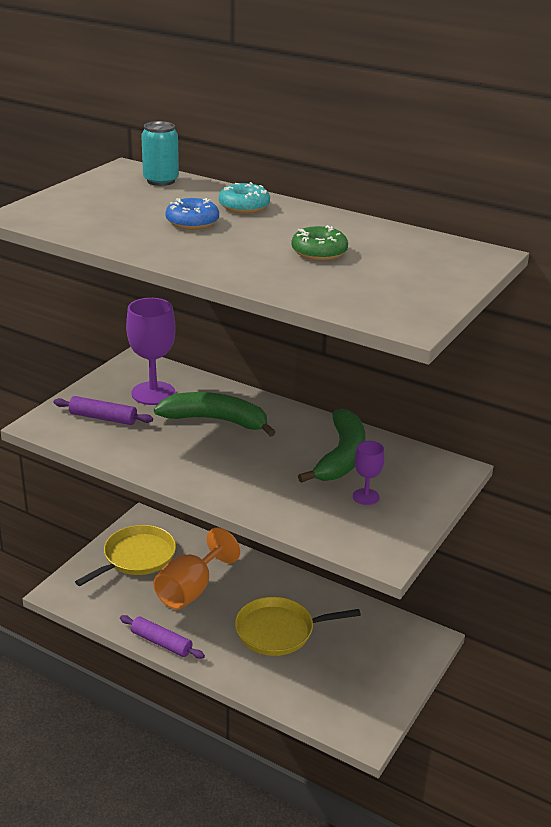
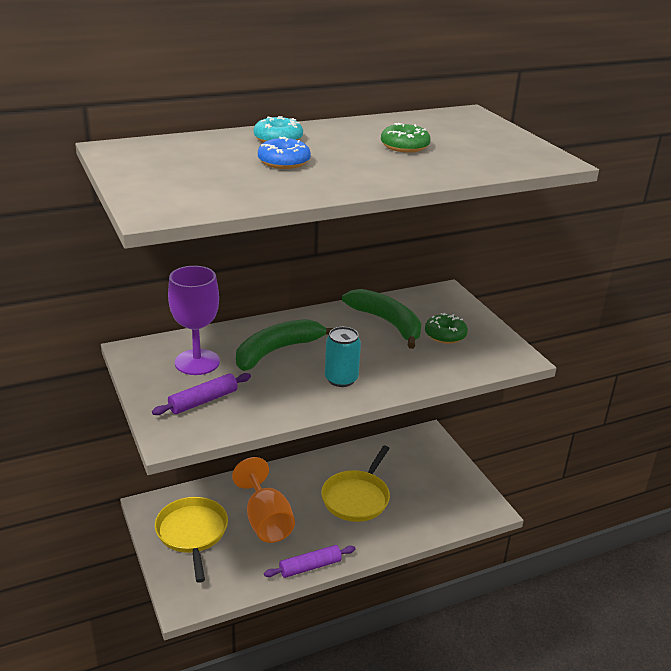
camera: 55 degrees left, 0 degrees up
turquoise can [141,121,179,186] -> turquoise can moved to [325,327,361,387]
purple goblet [353,441,385,505] -> green donut [425,313,468,344]

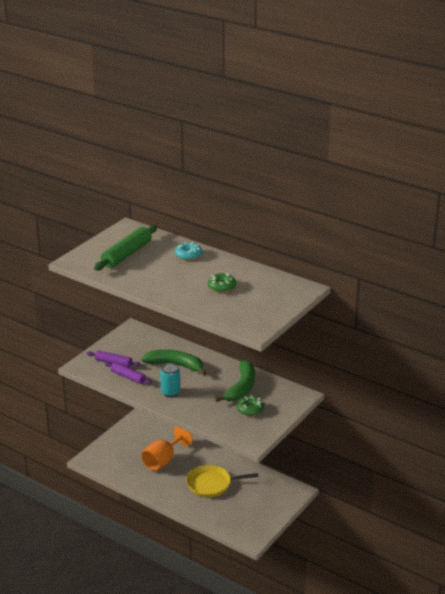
camera: 60 degrees right, 0 degrees up
yellow pan [155,497,228,583] -> none
purple goblet [168,266,220,375] -> none
blue donut [258,137,311,169] -> none
purple rolling pin [264,545,356,578] -> purple rolling pin moved to [105,362,152,384]
none -> green rolling pin [94,225,157,271]

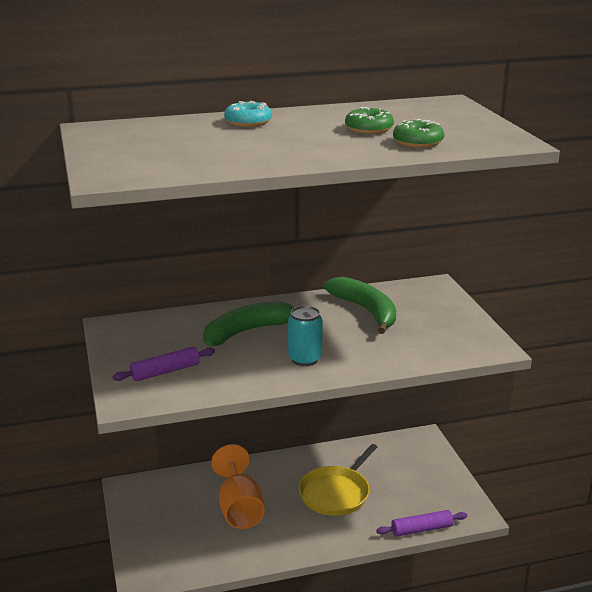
camera: 50 degrees left, 5 degrees down
green rolling pin [94,225,157,271] -> none
purple rolling pin [105,362,152,384] -> purple rolling pin moved to [376,510,467,537]
green donut [237,396,264,416] -> green donut moved to [393,119,444,148]

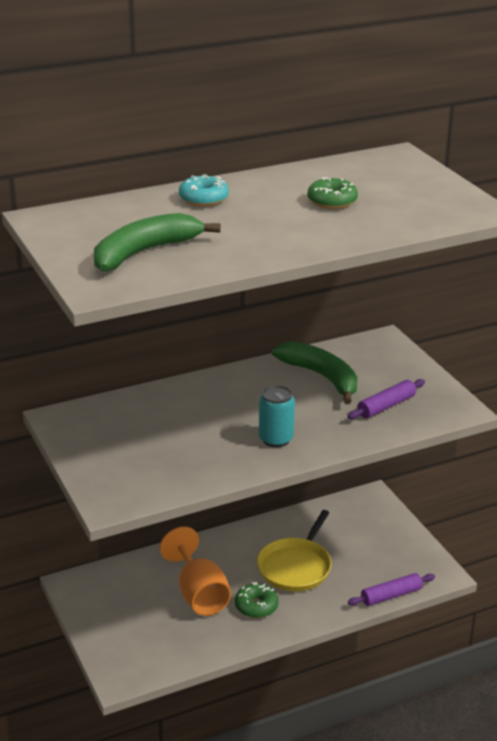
camera: 10 degrees left, 5 degrees up
purple rolling pin [112,347,215,382] -> purple rolling pin moved to [348,379,425,419]
green banana [203,302,294,346] -> green banana moved to [94,213,221,272]
green donut [393,119,444,148] -> green donut moved to [235,582,279,618]

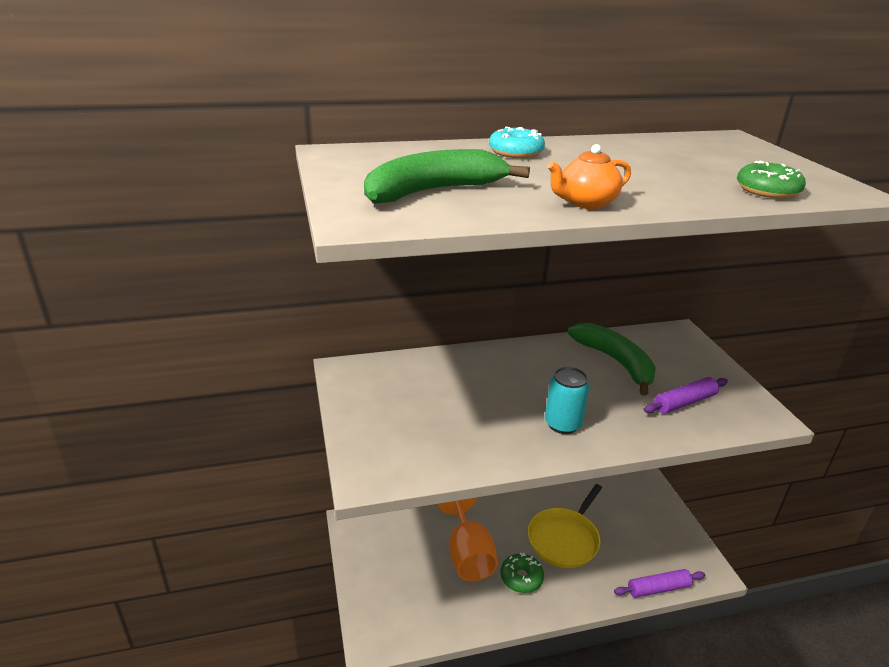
camera: 10 degrees right, 0 degrees up
green donut [308,177,358,209] -> green donut moved to [737,161,806,199]
none -> orange teapot [547,144,631,209]

